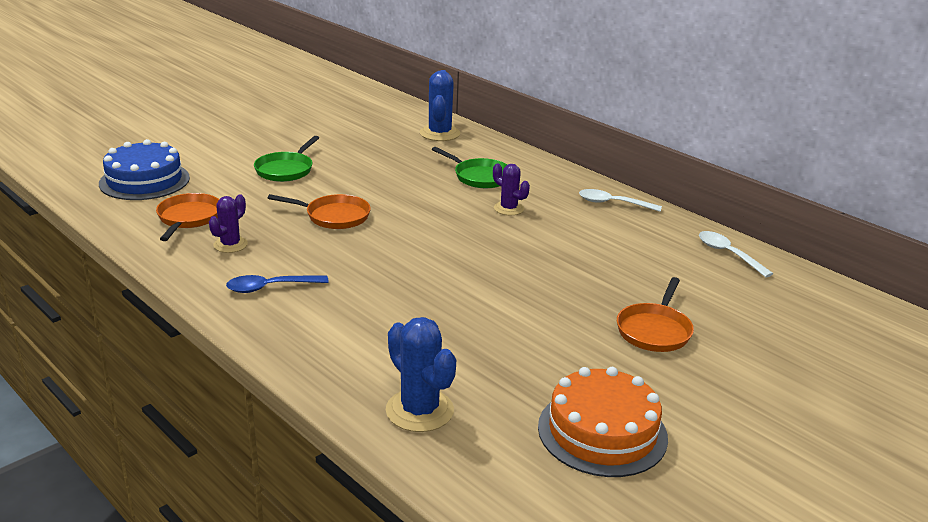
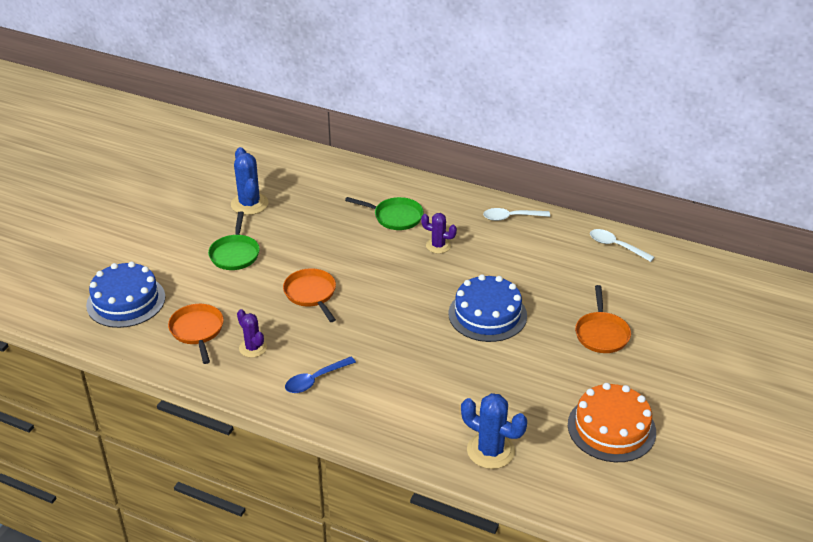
camera: 20 degrees left, 10 degrees up
purple cactus [209,194,248,253] -> purple cactus turned 45 degrees counterclockwise [237,309,267,358]
orange pan [268,194,371,229] -> orange pan turned 105 degrees counterclockwise [283,268,336,322]
blue cactus [420,70,460,141] -> blue cactus moved to [231,147,269,215]
none -> blue cake [448,274,527,342]

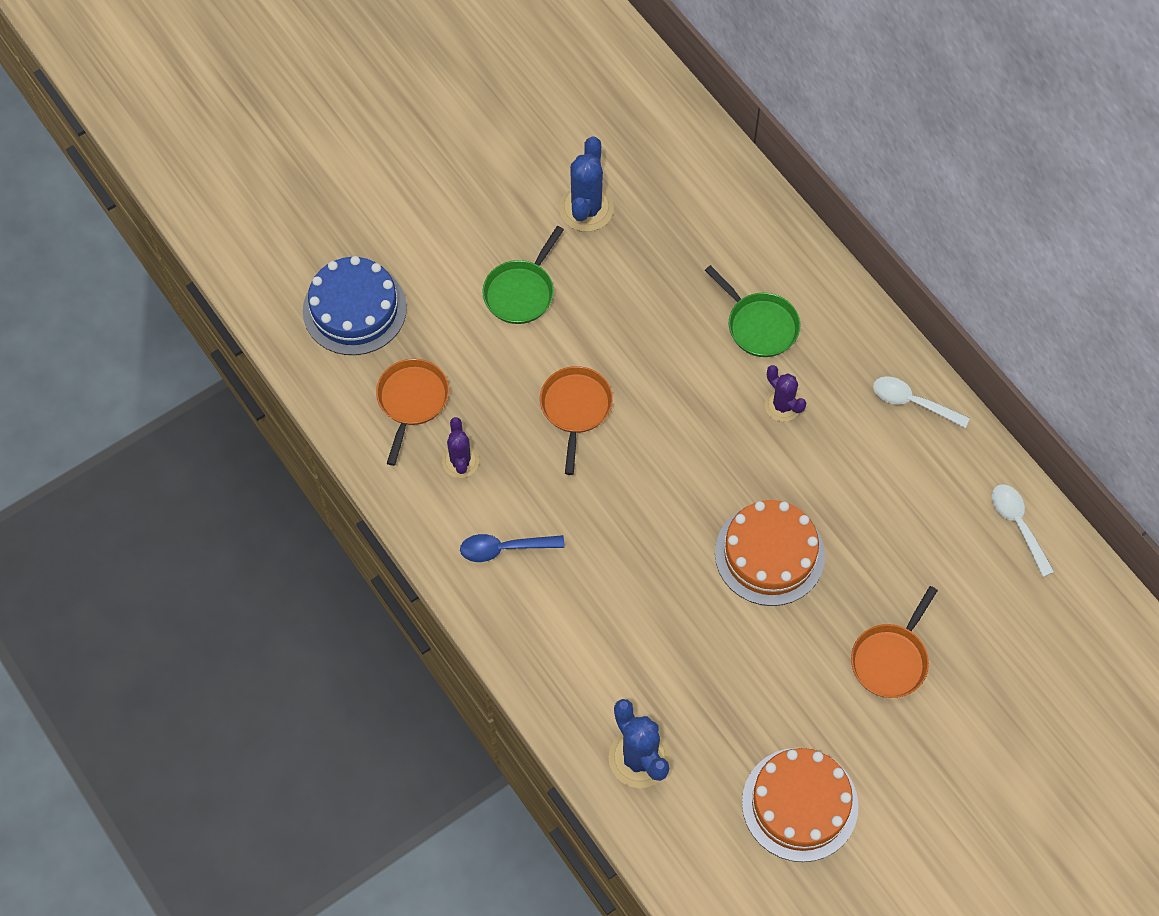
camera: 30 degrees right, 25 degrees up
blue cake [448,274,527,342] -> orange cake [715,500,825,606]

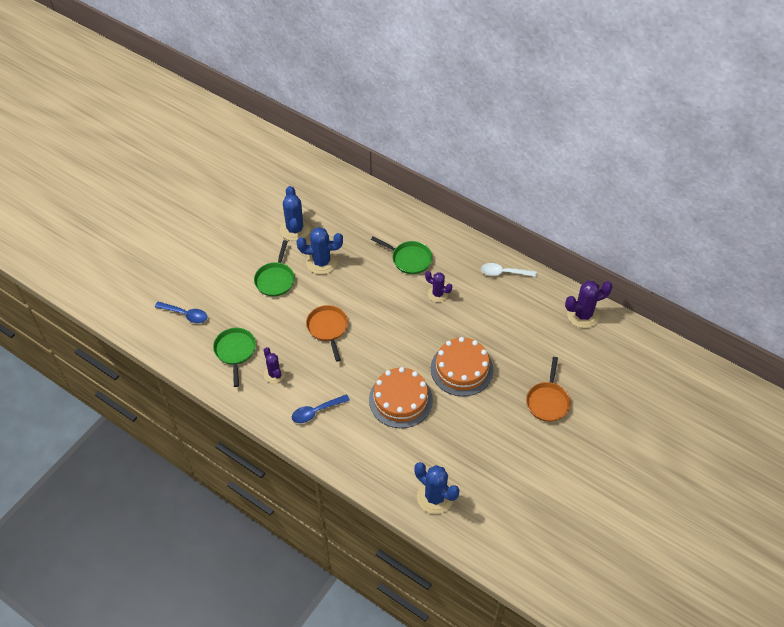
camera: 20 degrees left, 10 degrees down
blue cake [303,256,407,355] -> blue spoon [155,302,208,323]
orange pan [376,359,449,466] -> green pan [213,328,256,387]
orange cake [742,748,858,862] -> orange cake moved to [369,367,433,428]
white spoon [992,484,1054,577] -> purple cactus [565,281,613,328]
none -> blue cactus [297,227,343,274]

